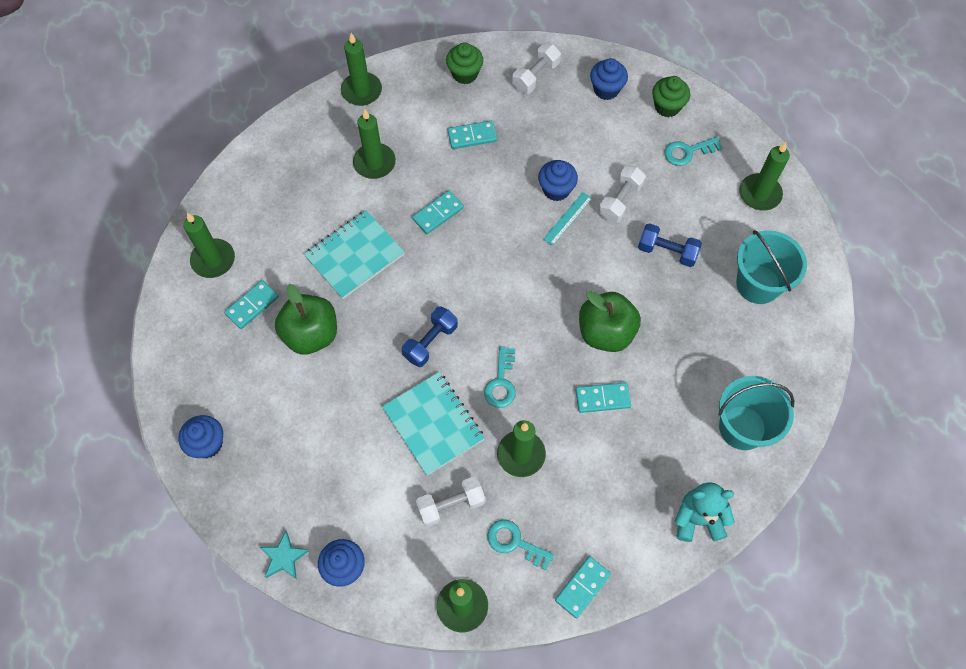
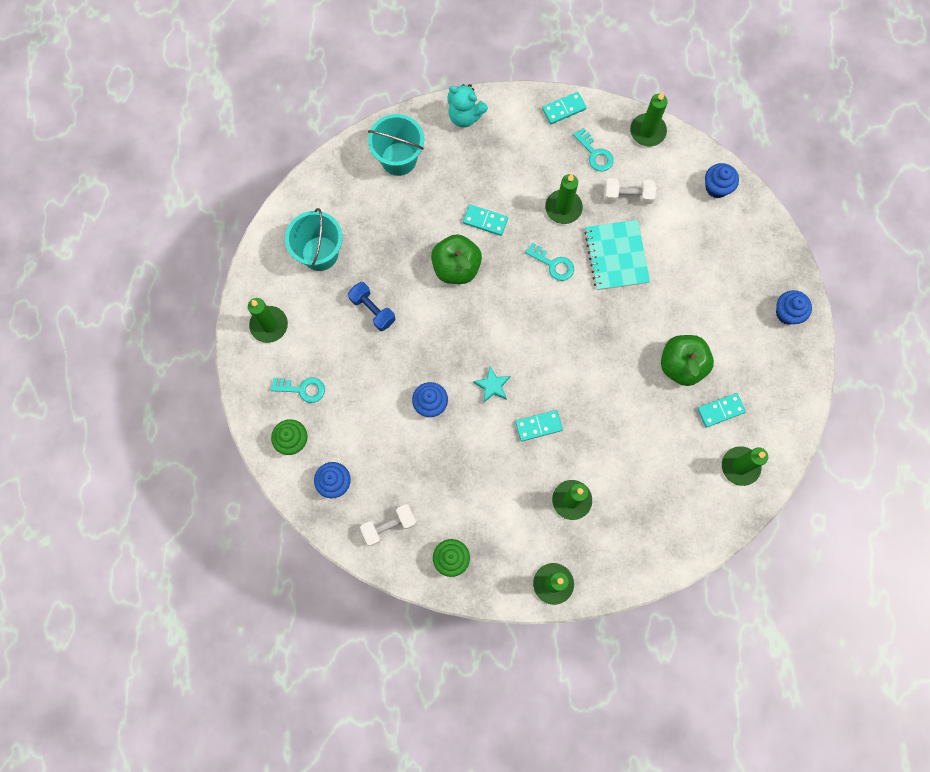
camera: 155 degrees left, 10 degrees up
turquoise star [260,531,309,579] -> turquoise star moved to [473,367,510,402]
turquoise notebook [304,210,405,299] -> none
blue dumbbell [402,306,458,367] -> none
turquoise domino [448,121,497,149] -> none
turquoise key [484,346,516,408] -> turquoise key turned 90 degrees clockwise [525,242,574,281]
turquoise ruler [543,192,593,246] -> none
white dumbbell [599,166,646,223] -> none

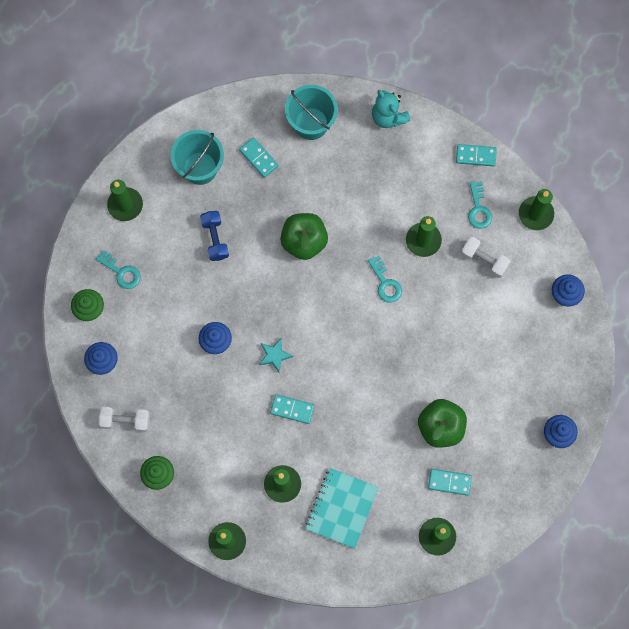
camera: 30 degrees right, 0 degrees up
turquoise domino [463,204,508,236] -> turquoise domino moved to [239,137,278,178]
turquoise notebook [584,220,650,290] -> turquoise notebook moved to [305,468,379,549]

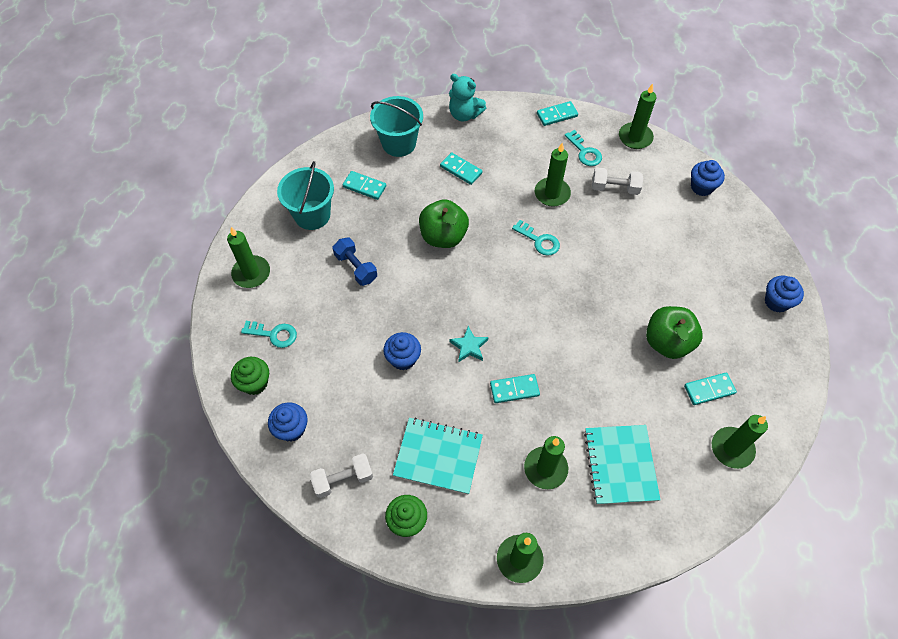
camera: 25 degrees left, 15 degrees down
none -> turquoise notebook [393,417,483,494]
none -> turquoise domino [440,152,482,185]

